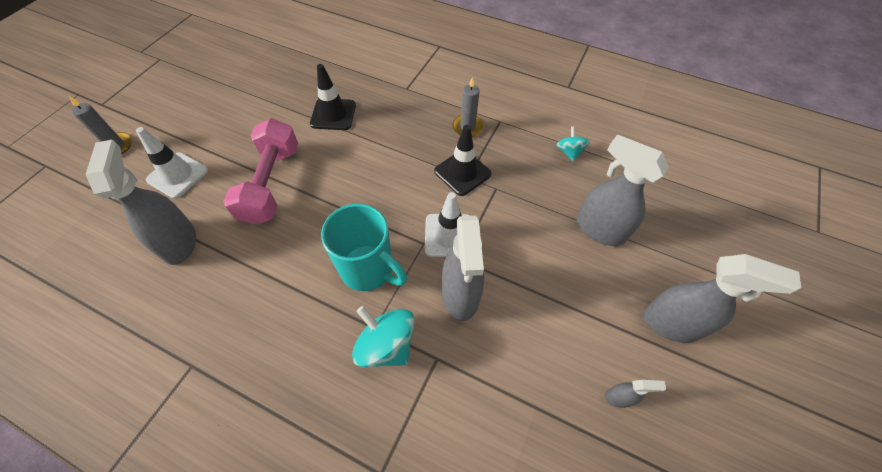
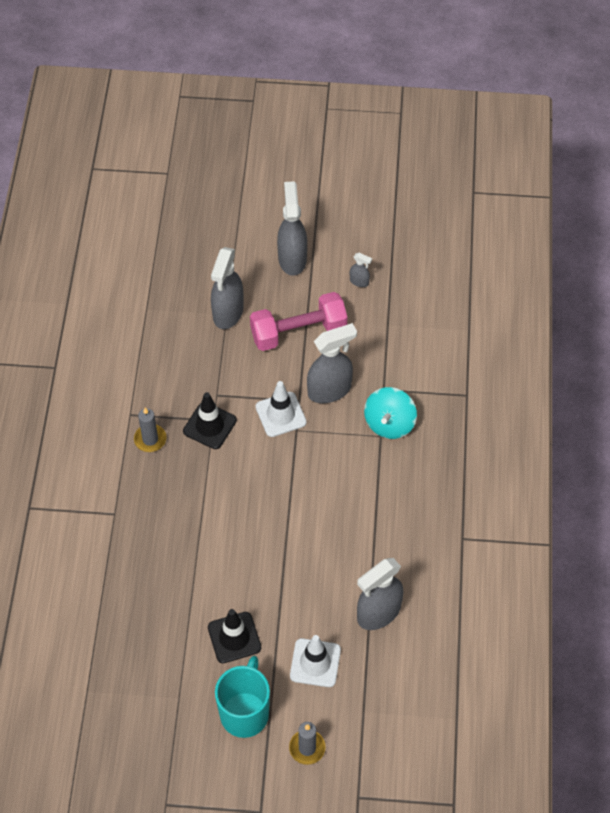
camera: 110 degrees left, 0 degrees up
pink dumbbell [223,118,298,225] -> pink dumbbell moved to [250,292,347,351]
black traffic cone [310,64,356,130] -> black traffic cone moved to [208,609,261,663]
turquoise mug [321,204,407,291] -> turquoise mug moved to [215,656,270,738]
turquoise spinning top [557,126,590,161] -> none
grey spray bottle [605,380,666,408] -> grey spray bottle turned 135 degrees clockwise [350,253,372,287]

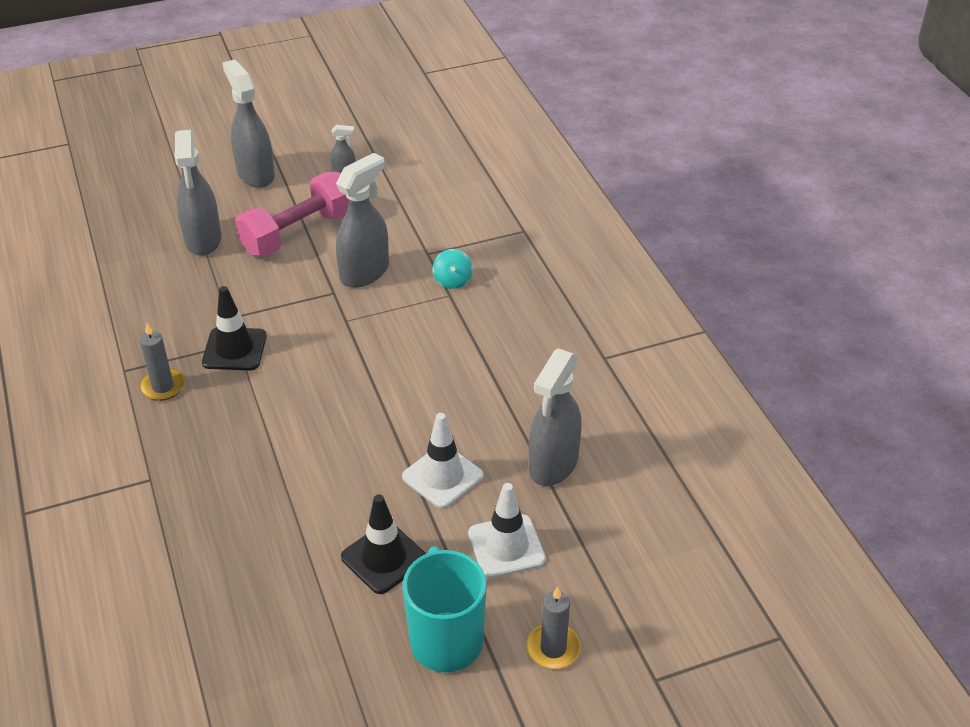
camera: 25 degrees left, 15 degrees down
white traffic cone [255,381,307,437] -> white traffic cone moved to [402,413,484,509]
turquoise spinning top [364,387,417,439] -> turquoise spinning top [433,249,473,289], size x0.59

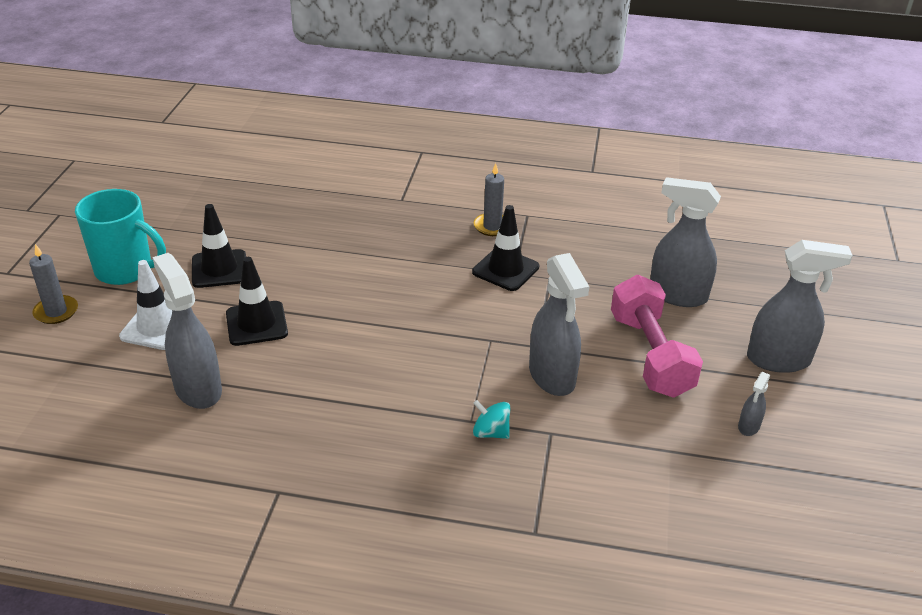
camera: 120 degrees right, 5 degrees down
white traffic cone [402,413,484,509] -> black traffic cone [226,257,288,346]

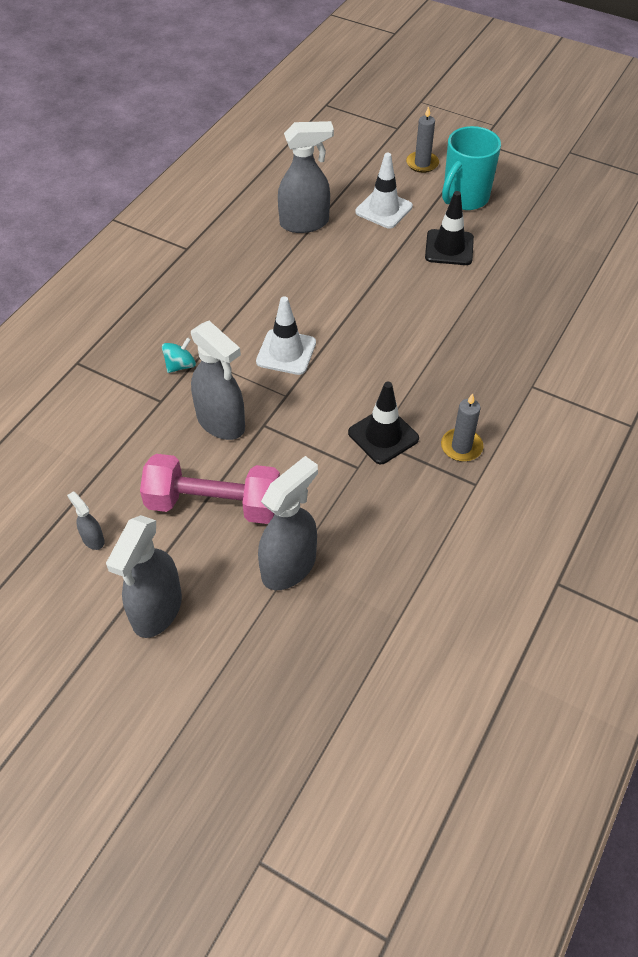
camera: 110 degrees right, 15 degrees up
black traffic cone [226,257,288,346] -> none
grey spray bottle [529,253,589,396] -> grey spray bottle turned 135 degrees counterclockwise [191,321,245,440]
none -> white traffic cone [256,296,316,375]

